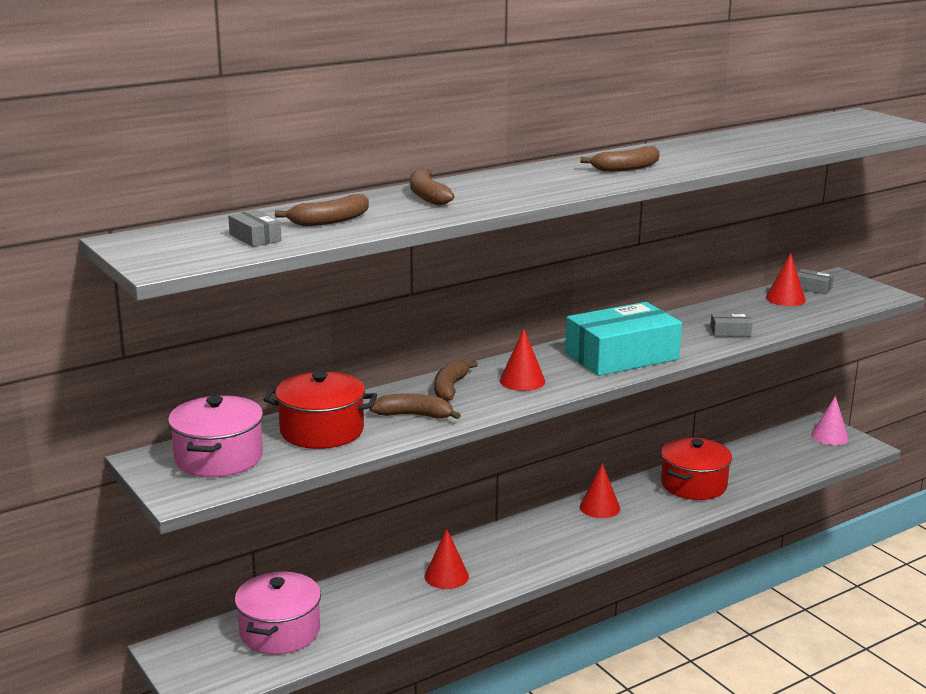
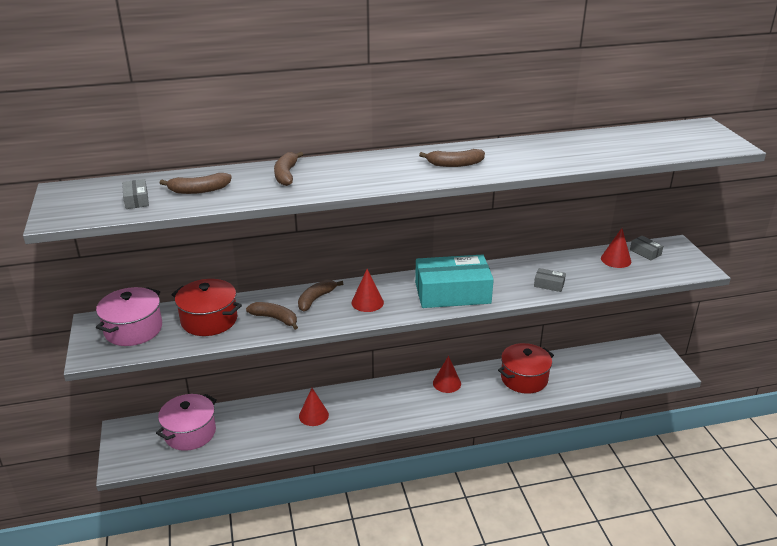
camera: 20 degrees right, 10 degrees up
pink cone [811,396,849,445] -> none

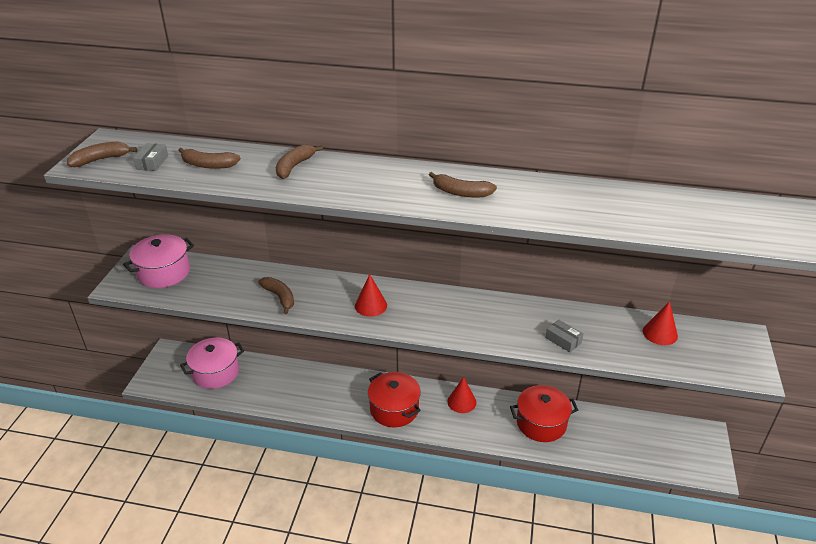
camera: 25 degrees right, 5 degrees up
red pot [171,279,242,336] -> red pot moved to [368,372,421,427]
brown banana [298,280,343,311] -> brown banana moved to [67,141,137,167]
red cone [299,388,329,426] -> none
turquoise box [415,255,494,308] -> none
grey box [630,236,663,260] -> none

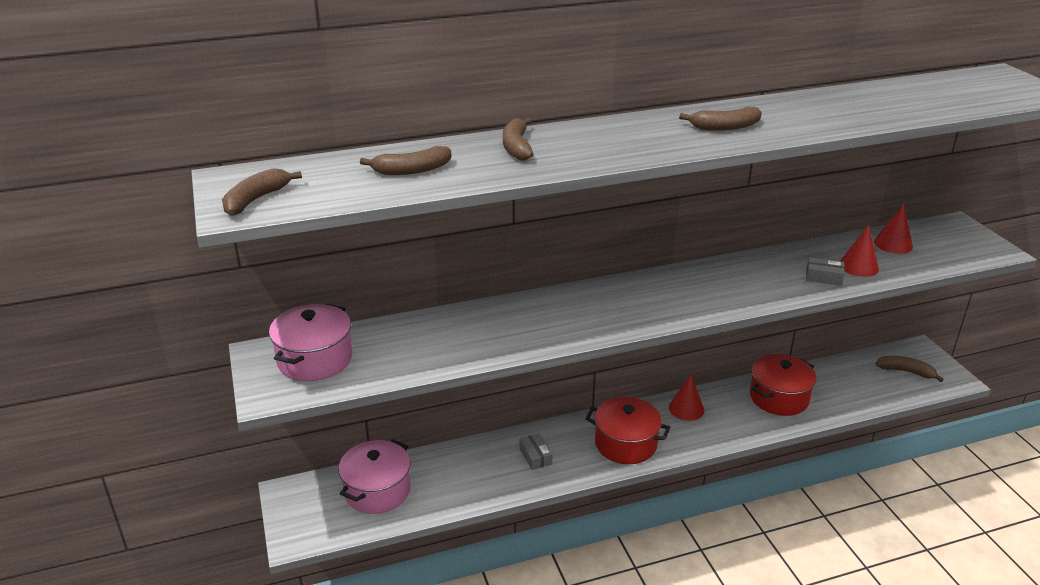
camera: 30 degrees left, 5 degrees down
grey box [133,143,168,171] -> grey box moved to [519,433,553,470]
brown banana [258,277,294,314] -> brown banana moved to [876,356,944,382]
red cone [355,274,387,317] -> red cone moved to [840,225,879,277]

